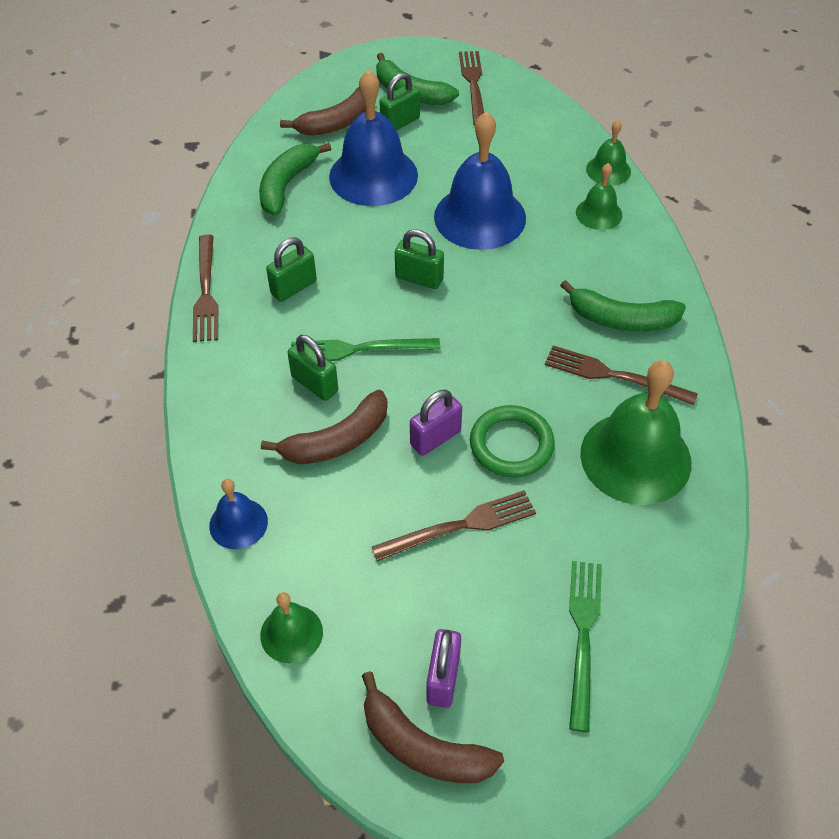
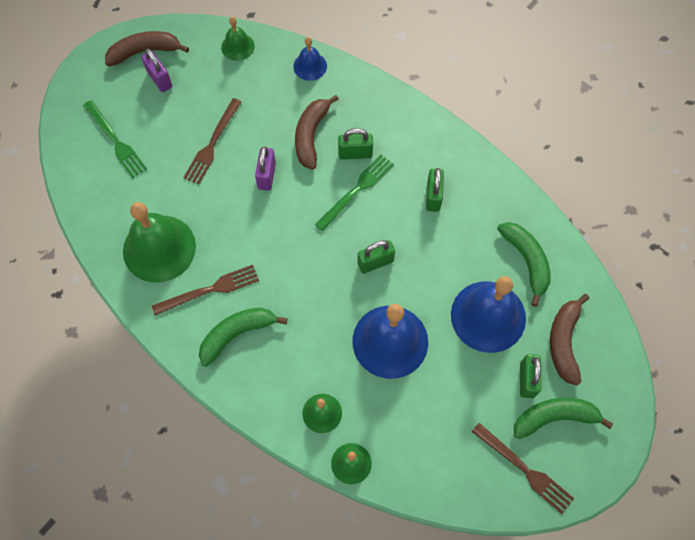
camera: 135 degrees right, 15 degrees up
brown fork [193,234,219,342] -> none
green ring [470,405,555,477] -> none

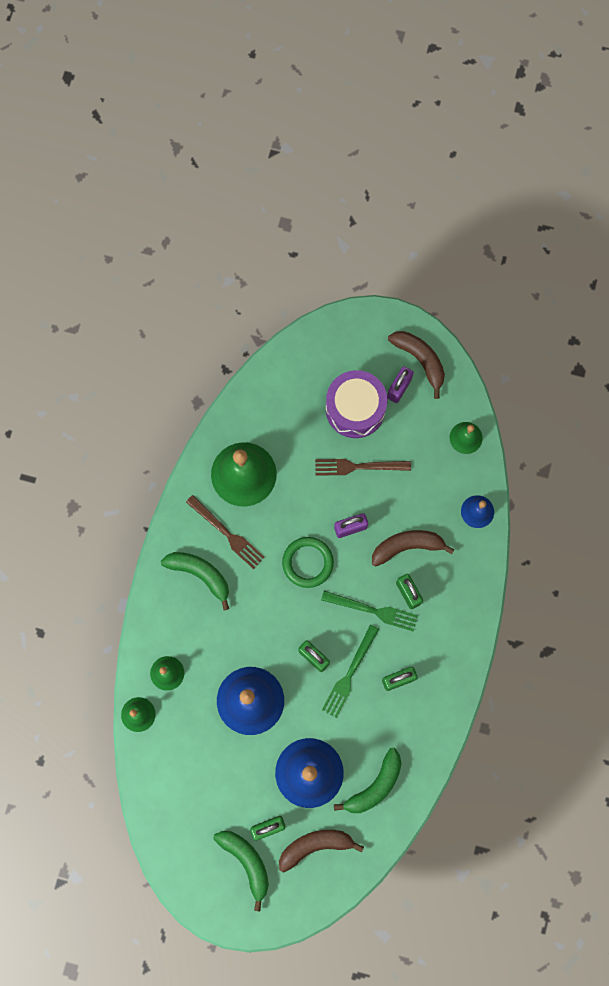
camera: 65 degrees right, 10 degrees up
green fork [83,100,147,179] -> green fork moved to [322,625,379,718]
brown fork [472,423,574,514] -> none
none -> green ring [282,537,334,588]
none -> purple drum [326,370,387,438]

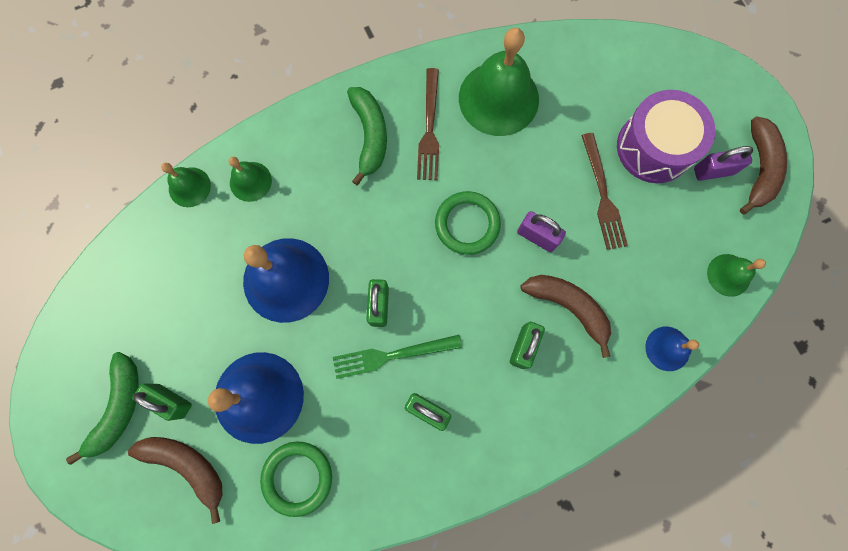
camera: 50 degrees right, 0 degrees up
brown fork [315,459,411,476] -> brown fork turned 150 degrees counterclockwise [581,133,628,250]
green fork [321,591,418,632] -> none
green banana [334,748,401,813] -> green ring [260,441,332,517]

